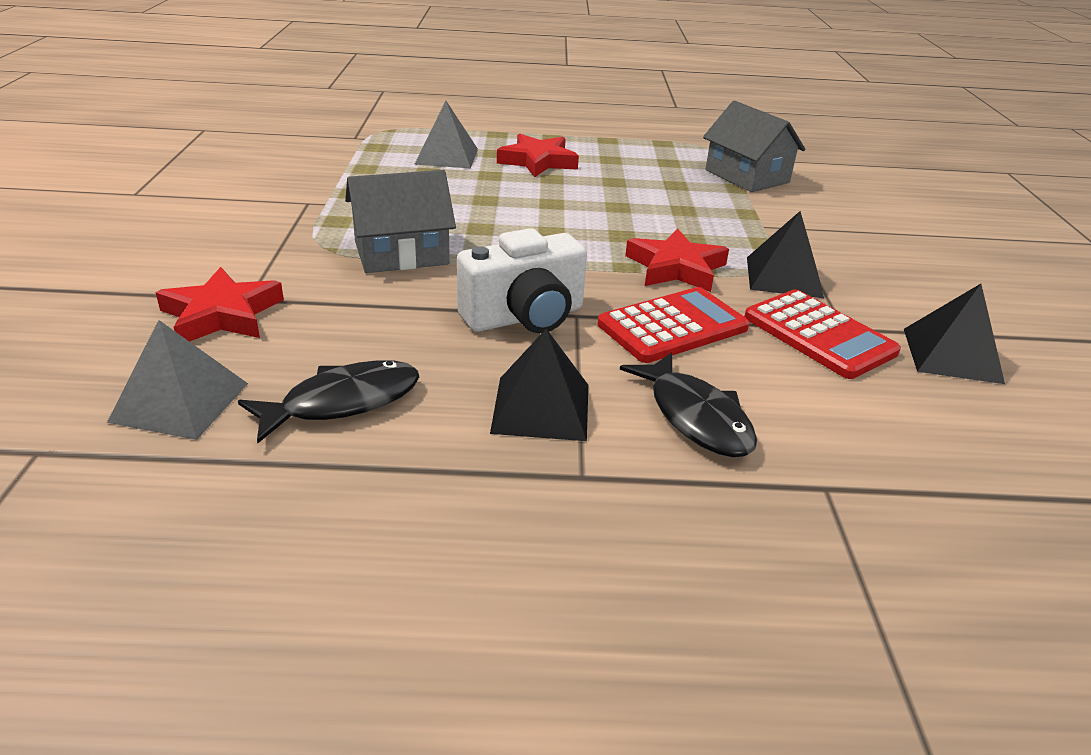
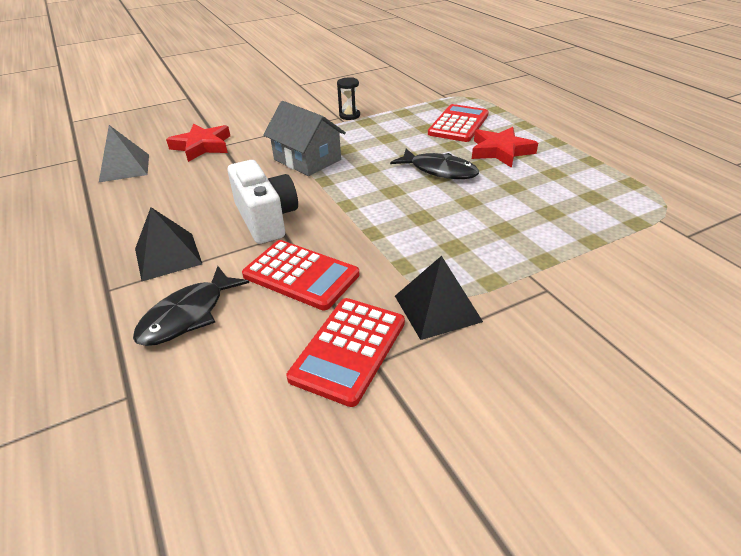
camera: 65 degrees right, 5 degrees up
black fish [238,360,419,443] -> black fish moved to [390,149,479,179]
grey pyramid [414,101,478,168] -> red calculator [428,104,489,142]
white camera [457,228,587,333] -> white camera turned 150 degrees counterclockwise [227,160,298,244]
red star [625,228,729,292] -> none
grey house [703,101,806,192] -> none
black pyramid [904,284,1005,384] -> none
none -> black hourglass [337,77,360,120]

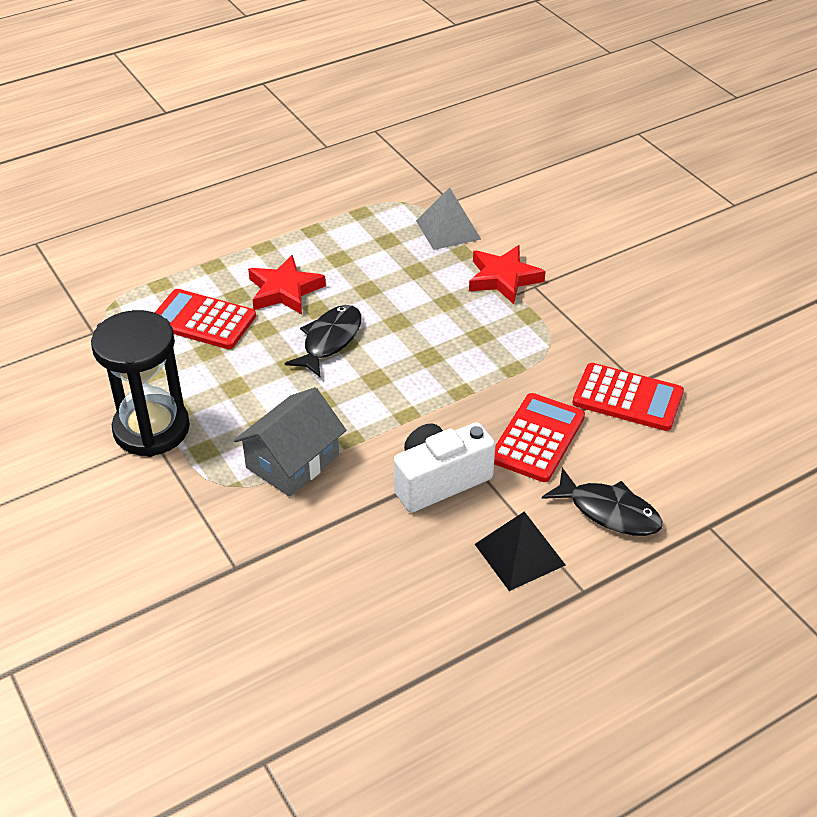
camera: 95 degrees left, 5 degrees up
grey pyramid [99,125,149,182] -> grey pyramid moved to [416,187,481,250]
red star [166,123,230,162] -> red star moved to [469,245,546,304]
black hourglass [337,77,360,120] -> black hourglass [91,310,190,457], size x2.34
black pyramid [395,256,483,340] -> none

